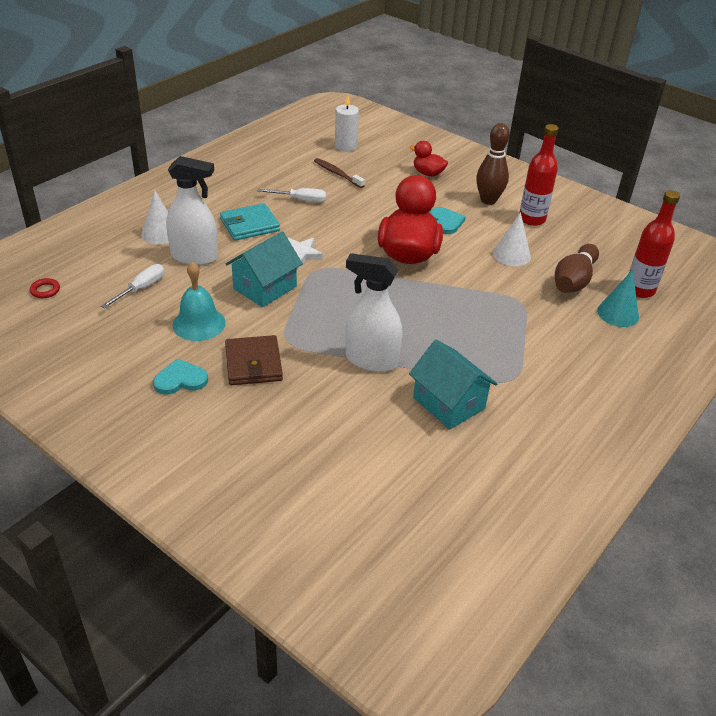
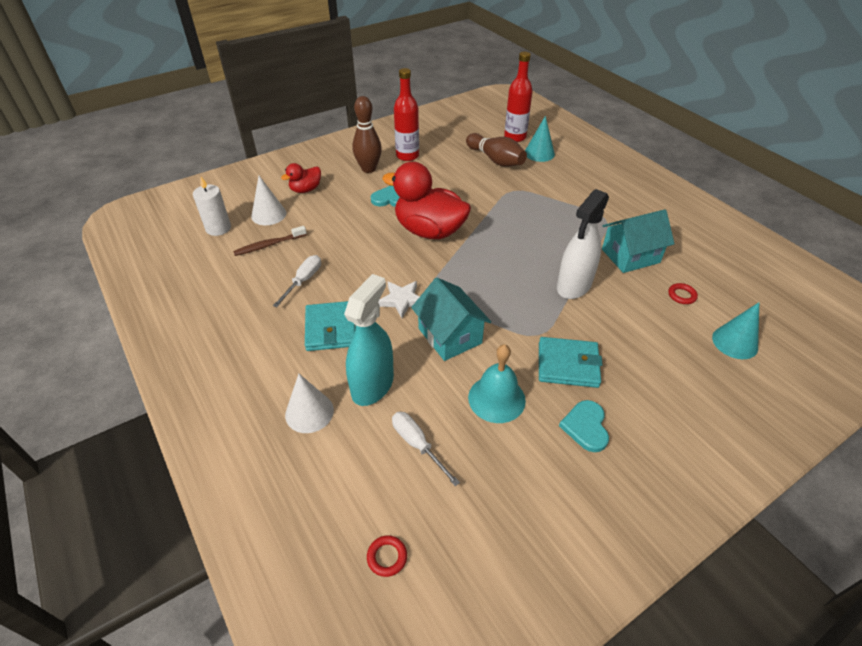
camera: 70 degrees left, 5 degrees up
white spray bottle [166,156,218,265] -> turquoise spray bottle [344,274,394,406]
brown wallet [225,335,283,385] -> turquoise wallet [539,337,603,388]
white cone [493,212,531,266] -> white cone moved to [251,176,286,225]
none -> red ring [668,283,698,304]
none -> turquoise cone [712,302,759,359]

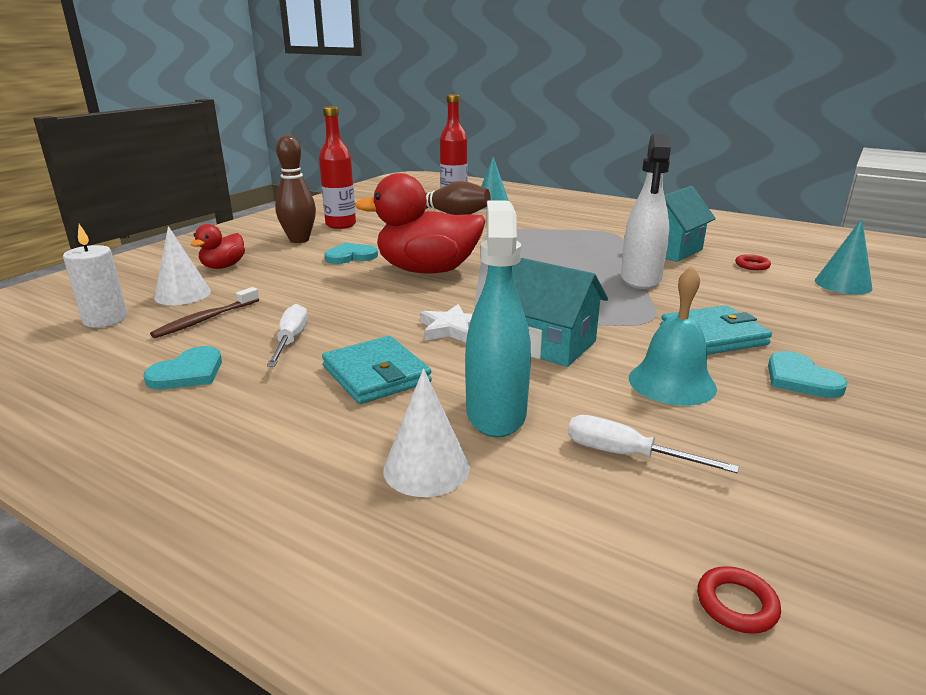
camera: 25 degrees left, 20 degrees down
none -> turquoise heart [144,346,222,389]

